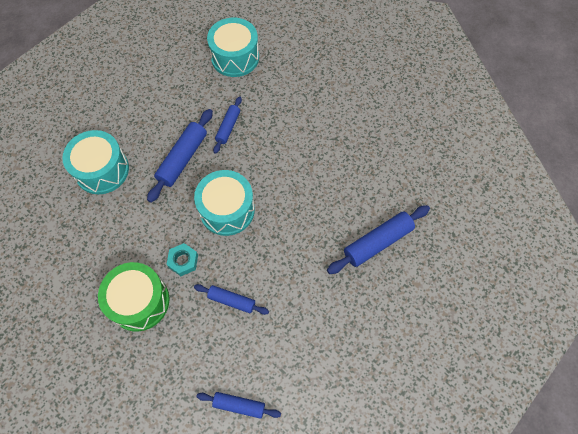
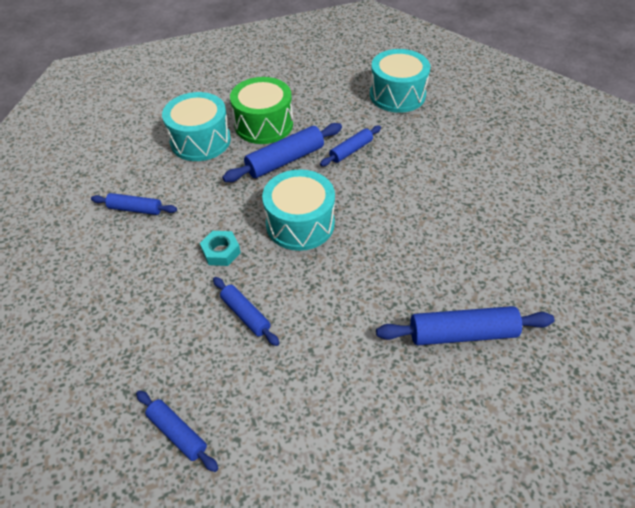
camera: 30 degrees right, 15 degrees down
green drum [98,262,170,332] -> green drum moved to [230,77,293,144]
none -> blue rolling pin [91,193,177,215]

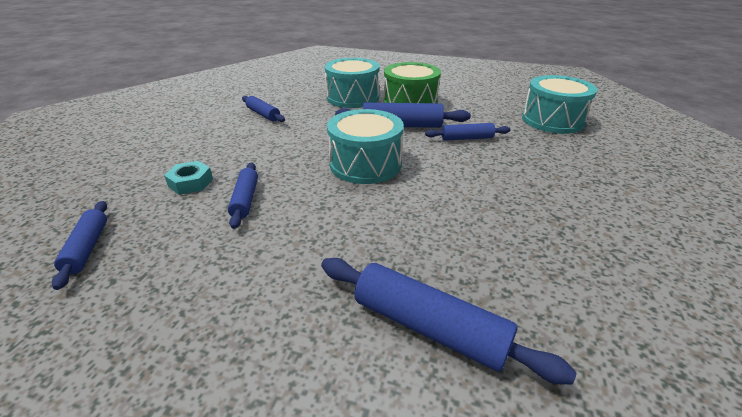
camera: 35 degrees right, 15 degrees down
turquoise nut [200,231,241,266] -> turquoise nut moved to [164,161,213,195]

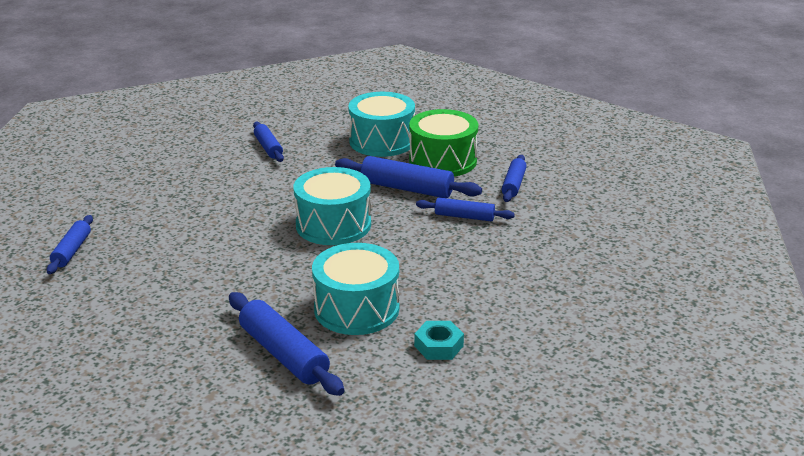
camera: 20 degrees right, 5 degrees down
turquoise nut [164,161,213,195] -> turquoise nut moved to [414,321,464,360]
blue rolling pin [228,162,258,229] -> blue rolling pin moved to [502,155,527,202]
turquoise drum [522,75,597,134] -> turquoise drum moved to [312,243,399,335]

